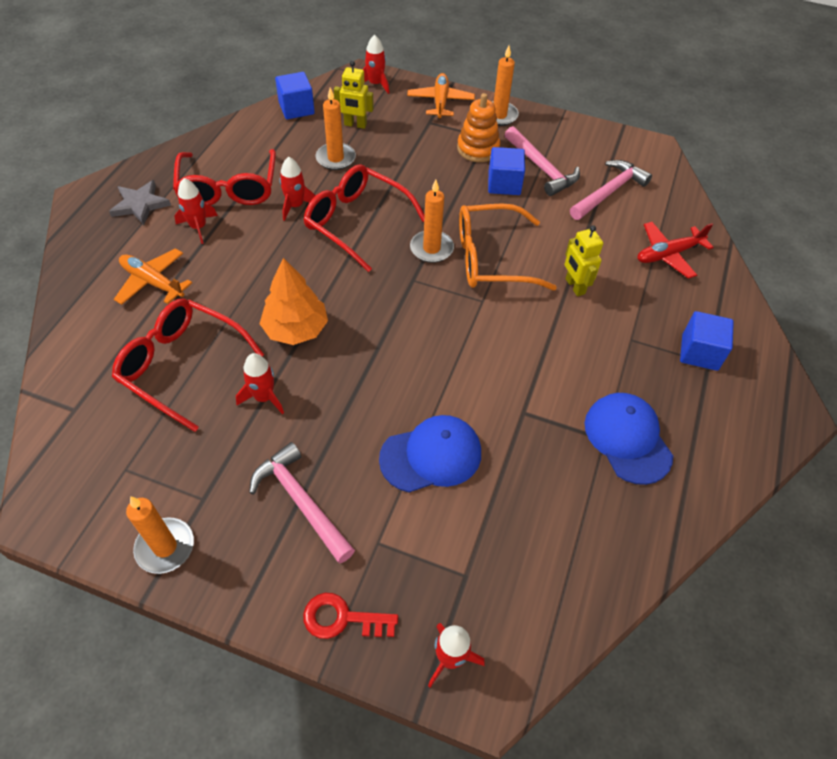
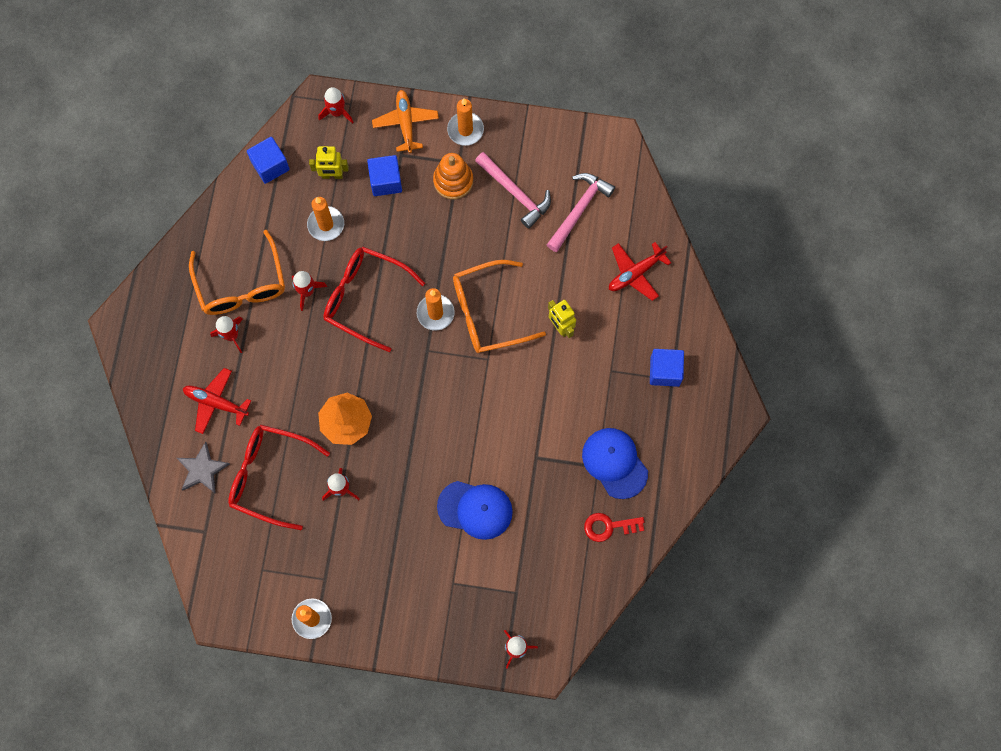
camera: 10 degrees left, 20 degrees up
grey star [109,180,171,225] -> grey star moved to [177,441,230,494]
orange plane [114,248,192,305] -> red plane [183,368,251,434]
red glasses [173,149,276,205] -> orange glasses [189,230,285,315]
pink hammer [249,442,355,563] -> none
red key [303,593,398,639] -> red key moved to [584,513,644,542]
blue cap [379,415,481,493] -> blue cap turned 45 degrees clockwise [437,481,513,540]
blue cube [488,147,525,195] -> blue cube moved to [367,155,402,196]

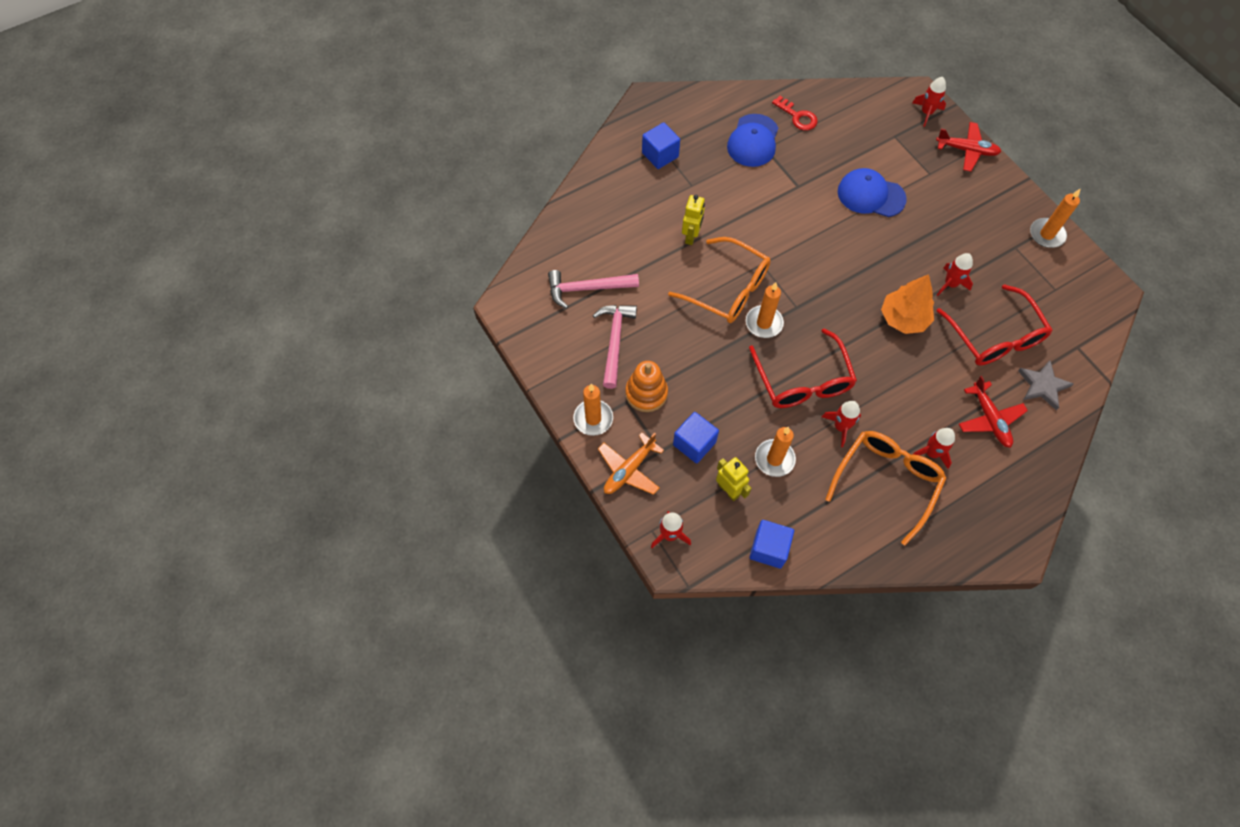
camera: 130 degrees left, 10 degrees down
blue cap [437,481,513,540] -> blue cap turned 45 degrees counterclockwise [838,168,907,217]
red plane [609,242,671,301] -> red plane moved to [936,122,1001,172]

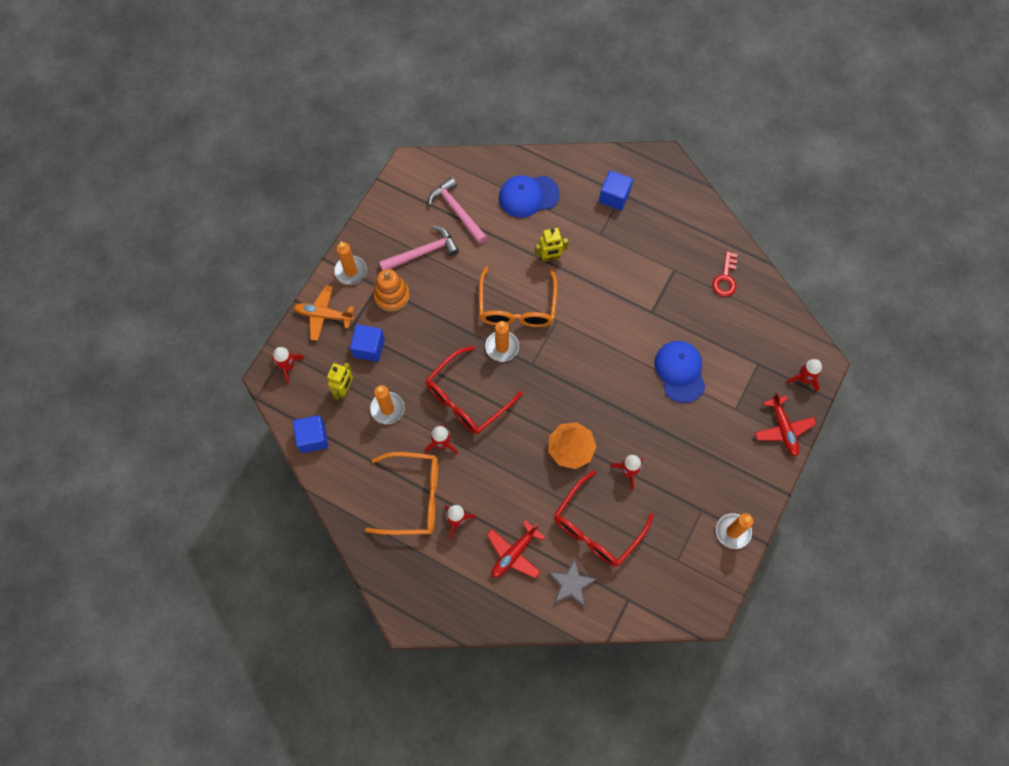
camera: 60 degrees right, 5 degrees up
blue cap [727,114,778,167] -> blue cap moved to [499,175,560,218]

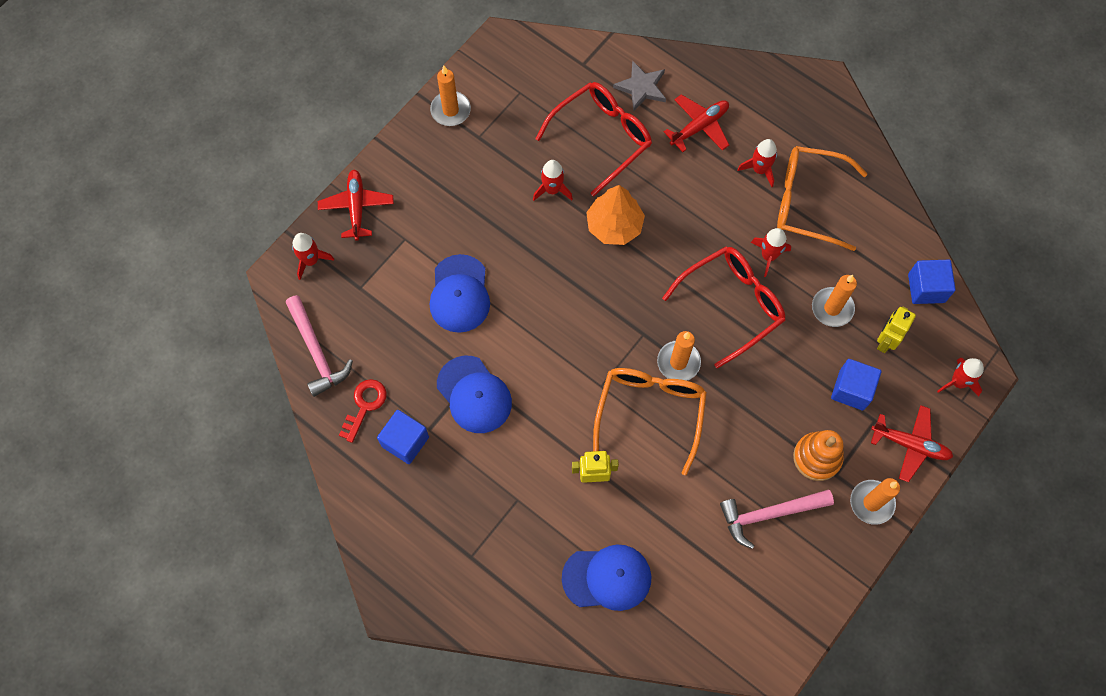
camera: 170 degrees left, 0 degrees up
orange plane [294,285,354,341] -> red plane [871,405,953,482]
pink hammer [428,177,487,244] -> pink hammer moved to [286,295,353,397]
blue cube [599,170,633,211] -> blue cube moved to [377,410,429,464]
none -> blue cap [437,356,512,433]

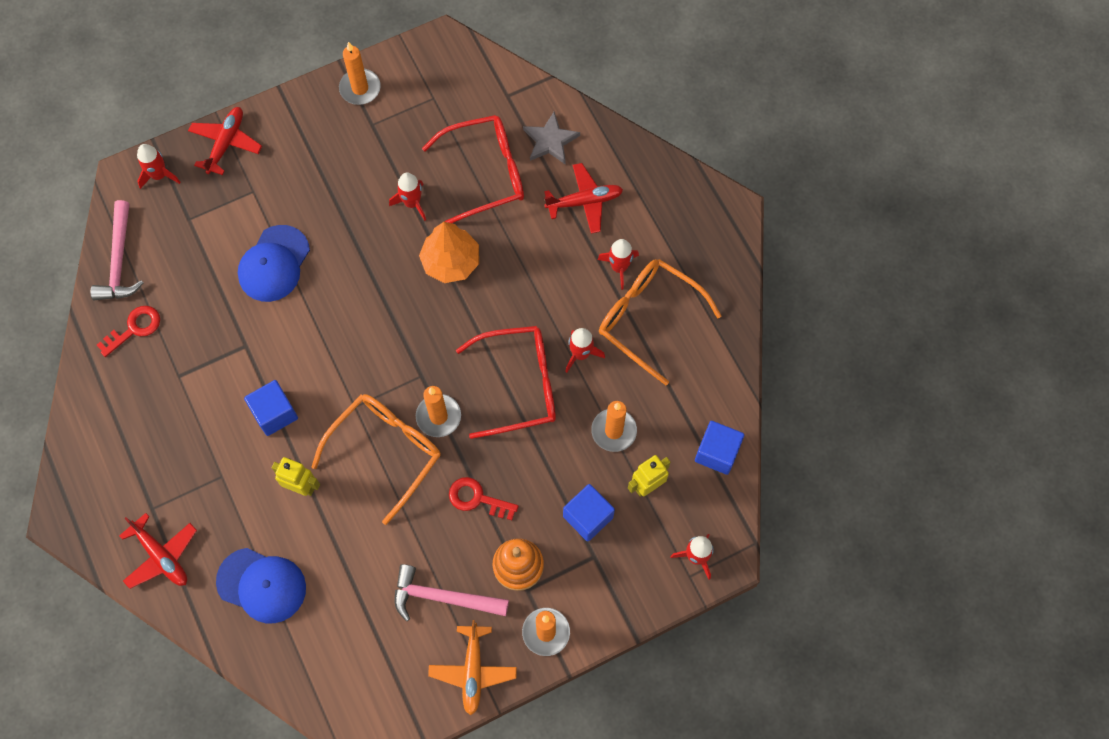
camera: 25 degrees right, 0 degrees up
blue cube [377,410,429,464] -> blue cube moved to [244,380,298,436]
blue cap [437,356,512,433] -> none
red plane [871,405,953,482] -> red plane moved to [119,513,197,589]
none -> orange plane [428,620,517,715]
none -> red key [449,477,519,520]

